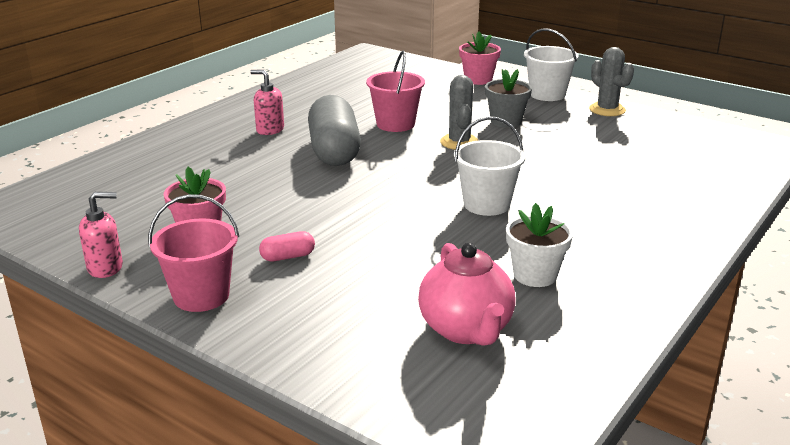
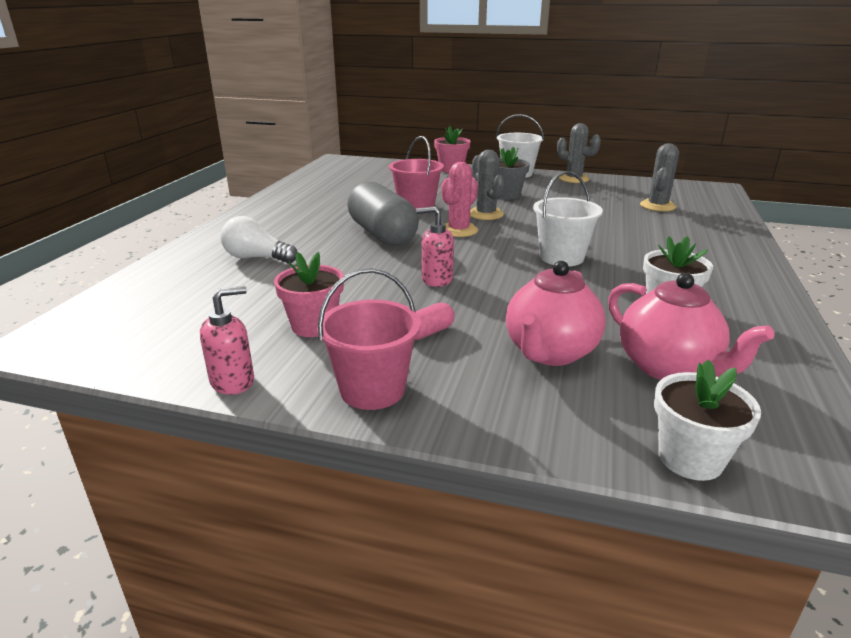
camera: 20 degrees left, 0 degrees up
pink soap dispenser [250,70,284,135] -> pink soap dispenser moved to [416,206,454,287]
none -> white light bulb [220,216,297,263]
none -> pink cactus [442,162,478,237]
none -> pink teapot [506,261,606,366]
none -> grey cactus [640,143,679,211]
none -> white flower pot [654,360,761,481]

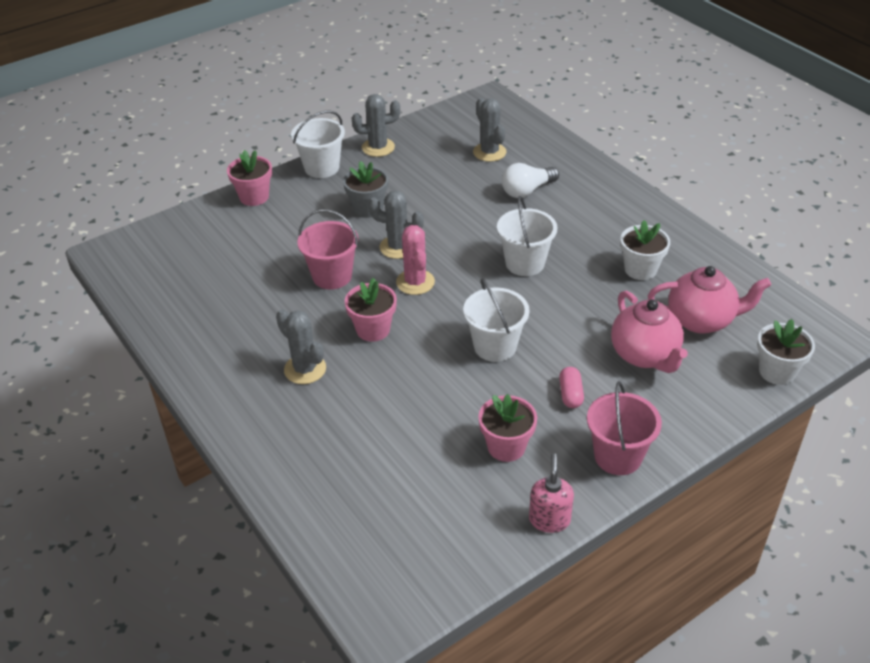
camera: 50 degrees left, 15 degrees up
white light bulb [220,216,297,263] -> white light bulb moved to [502,163,559,198]
grey capsule [347,182,419,246] -> pink flower pot [345,278,397,342]
pink soap dispenser [416,206,454,287] -> white bucket [463,278,530,362]
none -> grey cactus [276,309,326,384]

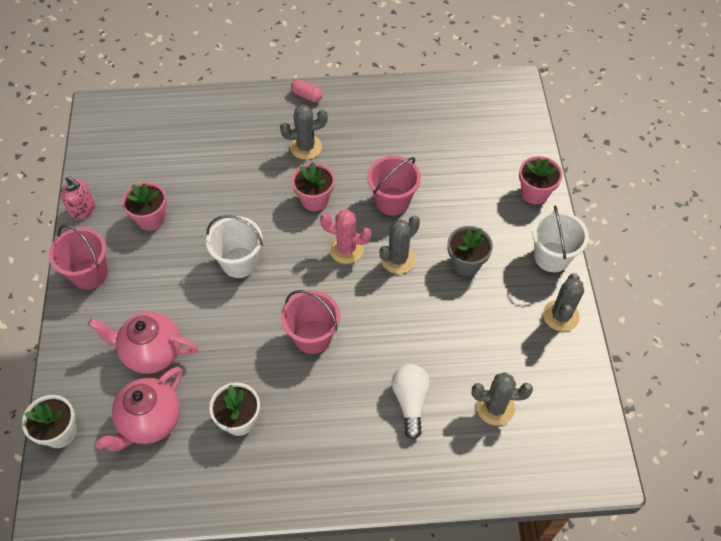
camera: 120 degrees right, 15 degrees up
white bucket [497,196,557,276] -> pink bucket [281,290,340,354]
pink capsule [559,367,584,408] -> pink capsule moved to [291,79,323,102]

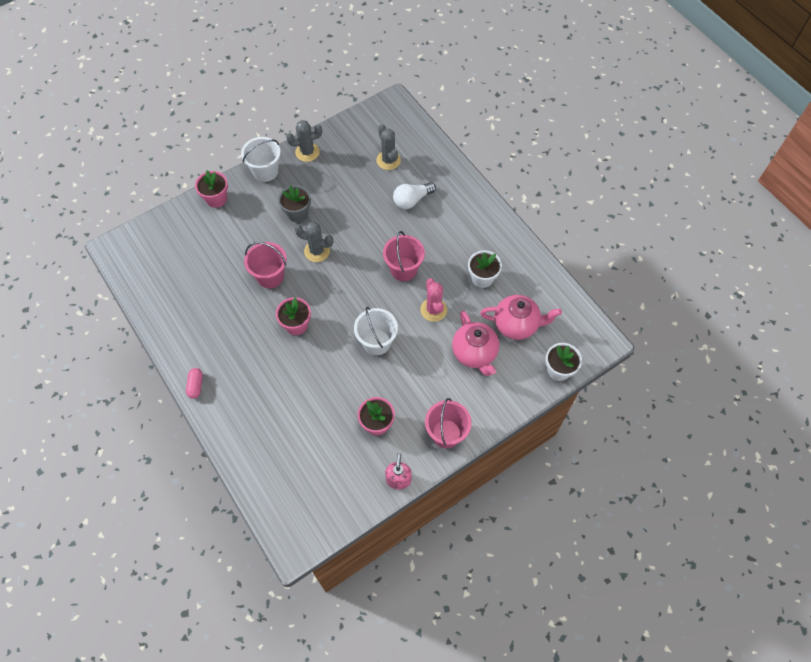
camera: 120 degrees left, 5 degrees up
grey cactus [280,105,328,160] -> none
pink cactus [320,210,372,264] -> pink cactus moved to [420,278,447,322]

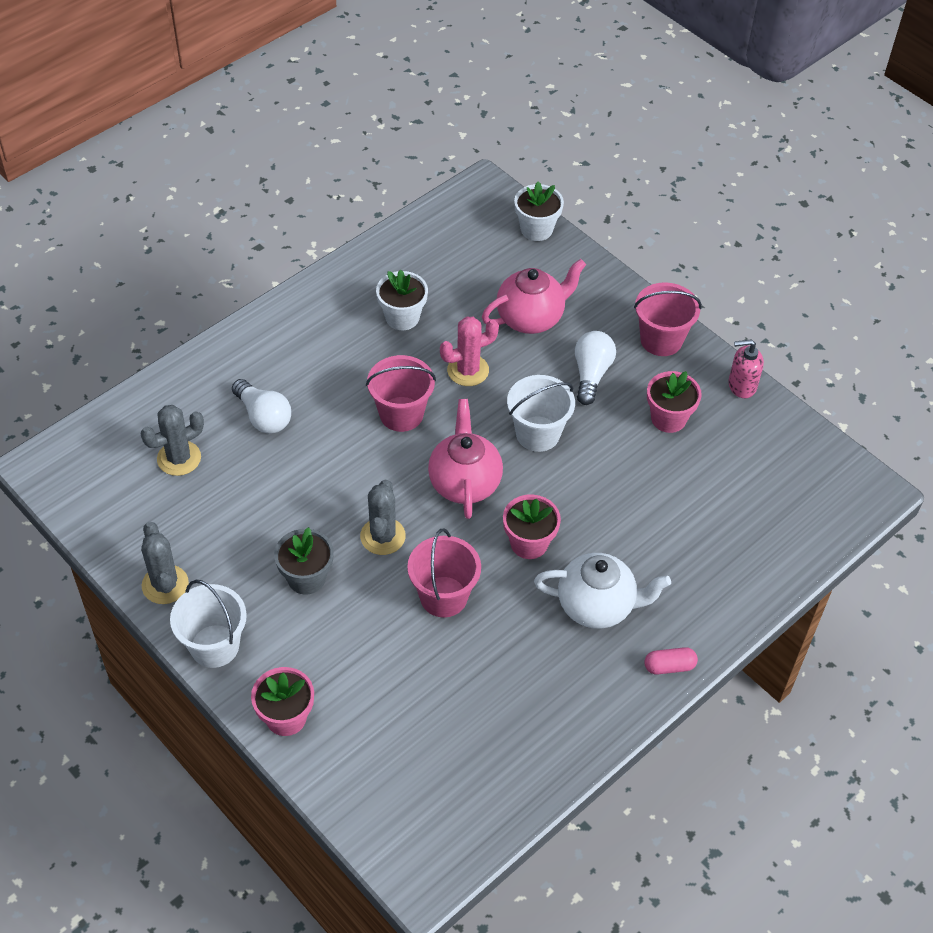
camera: 100 degrees left, 10 degrees down
pink teapot [480,295,562,340] -> pink teapot moved to [428,399,503,519]
none -> white teapot [534,553,671,629]
none -> white light bulb [575,331,616,405]

